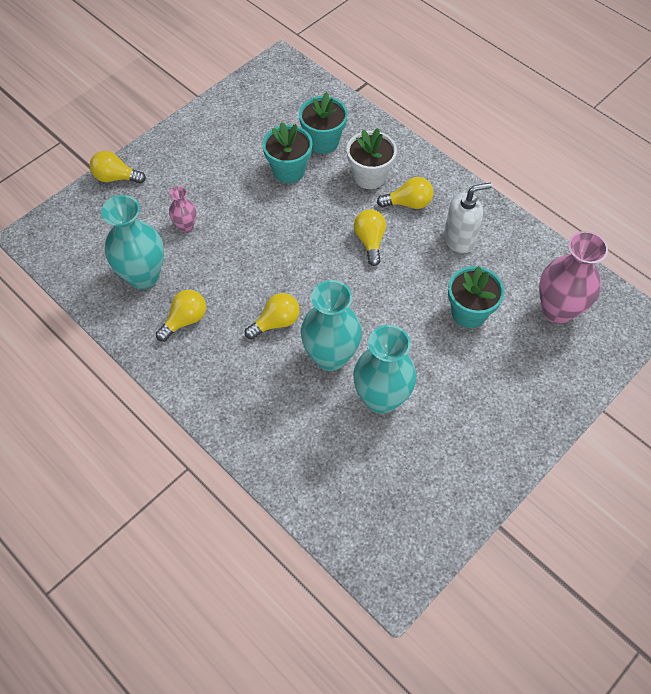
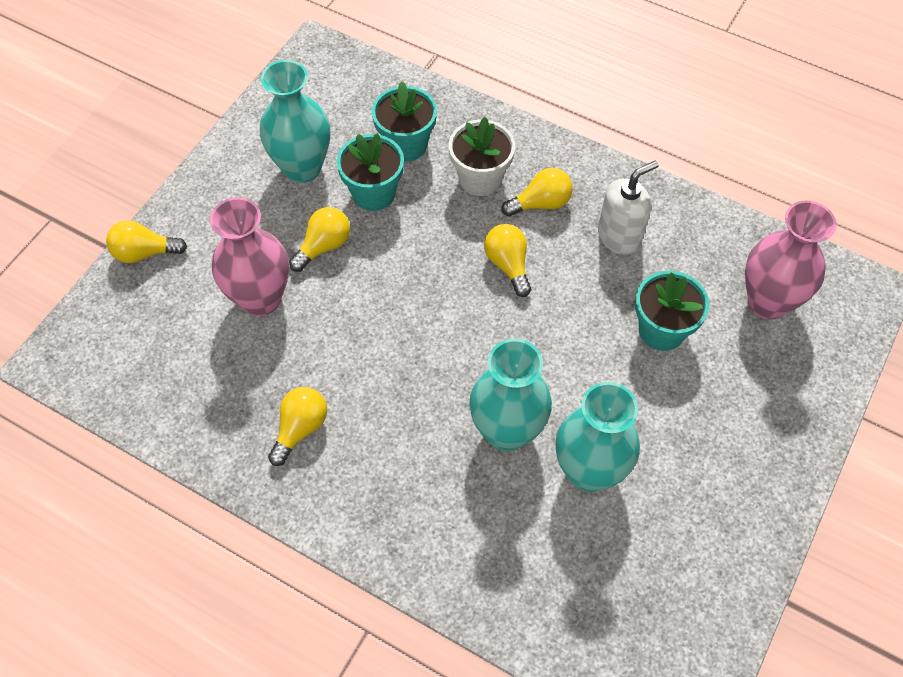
camera: 15 degrees left, 0 degrees up
turquoise vase [101,195,164,289] -> turquoise vase moved to [260,60,330,183]
pink vase [169,186,197,232] -> pink vase [210,197,289,316], size x1.98
yellow light bulb [245,293,300,339] -> yellow light bulb moved to [289,207,350,272]

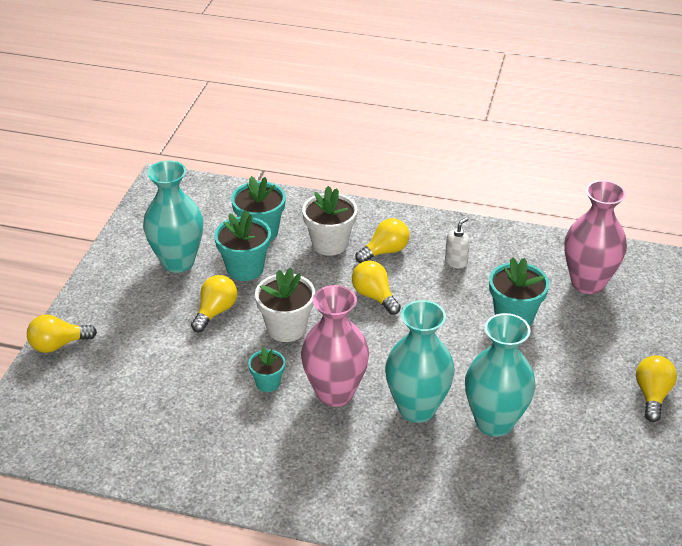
camera: 15 degrees left, 20 degrees down
pink vase [210,197,289,316] -> pink vase moved to [301,285,369,407]
yellow light bulb [268,387,327,466] -> yellow light bulb moved to [636,355,677,422]
white soap dispenser [598,160,659,255] -> white soap dispenser [445,217,470,268], size x0.59
none -> turquoise flower pot [248,347,285,392]
none -> white flower pot [255,267,315,342]

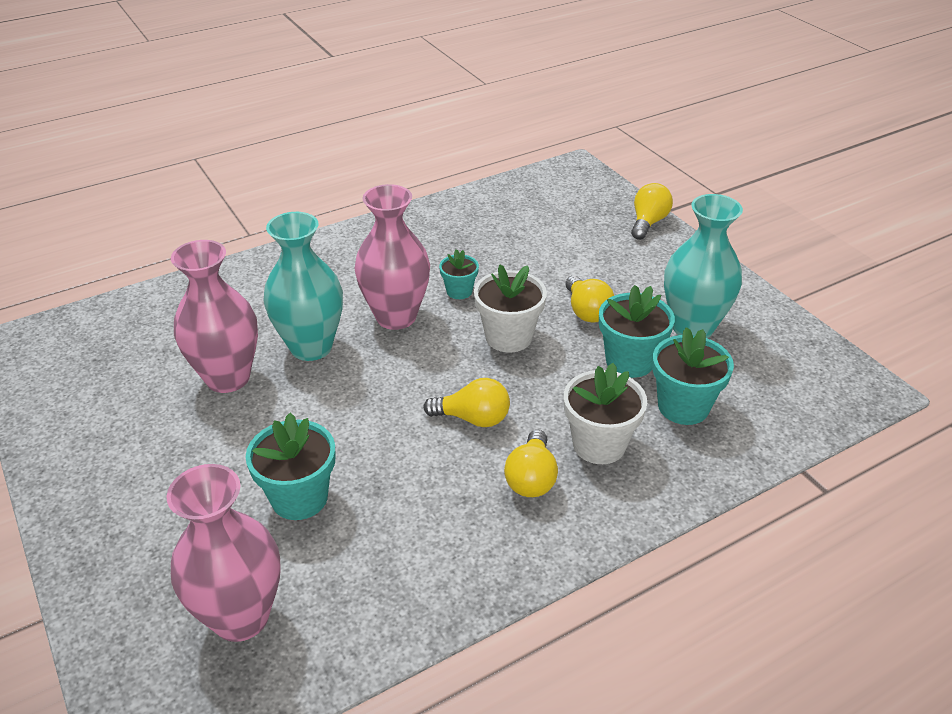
camera: 135 degrees right, 0 degrees up
white soap dispenser [445,217,470,268] -> none
turquoise vase [465,313,536,437] -> pink vase [171,240,258,393]
yellow light bulb [636,355,677,422] -> none

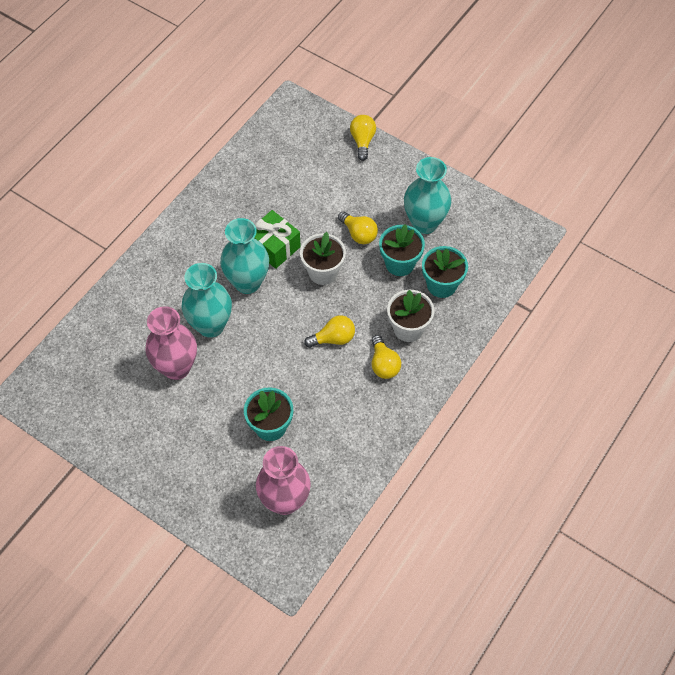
camera: 25 degrees left, 20 degrees up
pink vase [355,184,430,330] -> turquoise vase [220,218,269,294]
turquoise flower pot [439,249,479,299] -> green gift [254,210,301,269]

